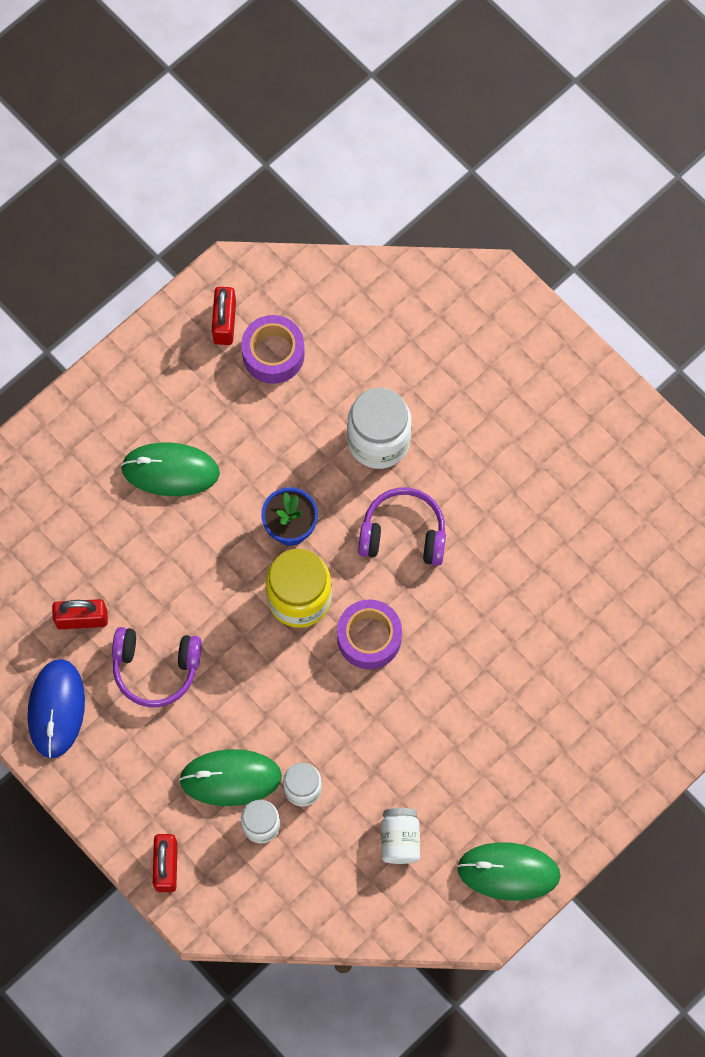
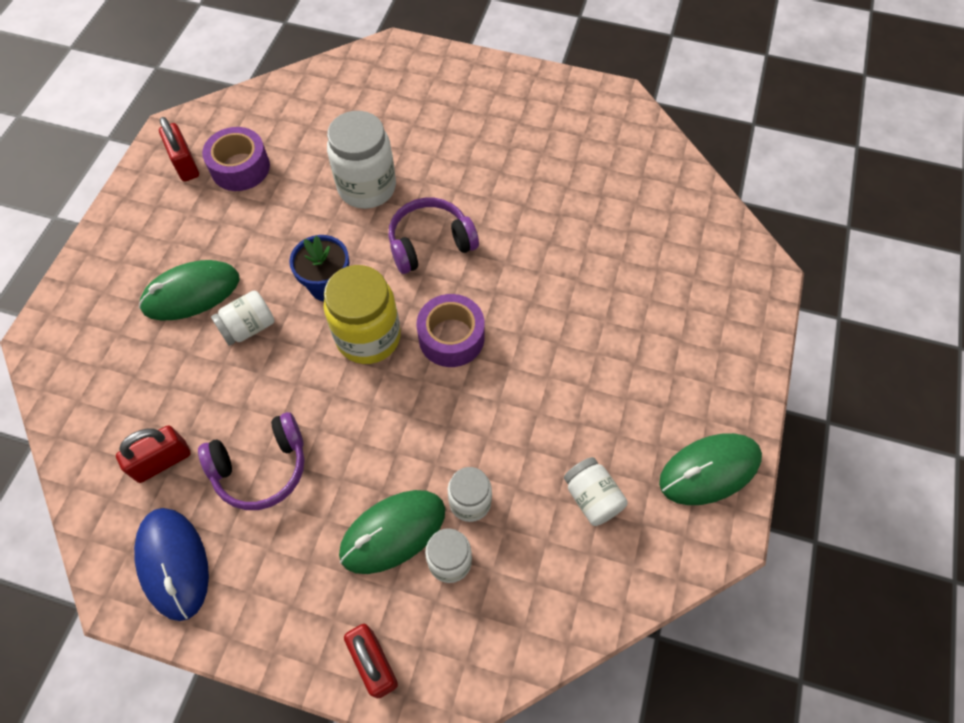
camera: 30 degrees left, 10 degrees down
none -> white jar [211,291,275,346]

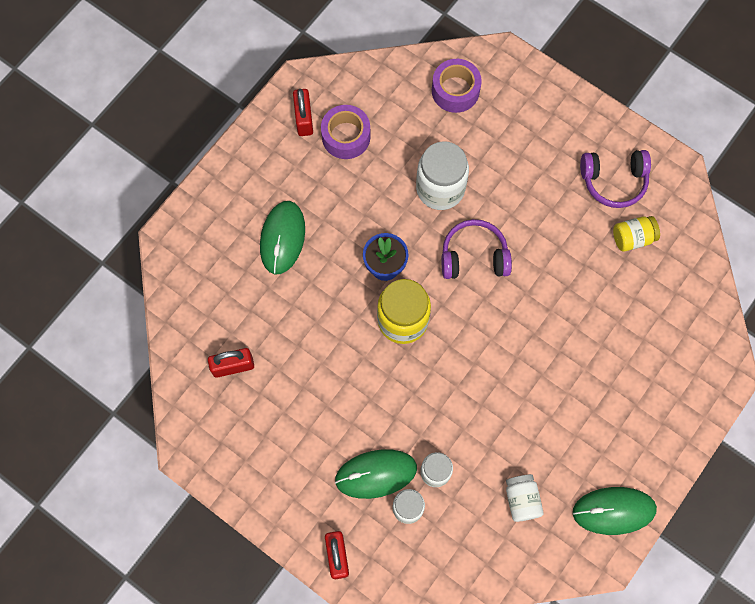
camera: 20 degrees right, 10 degrees up
blue mouse [134,508,209,621] -> none
green mouse [139,260,239,320] -> green mouse turned 75 degrees counterclockwise [260,201,305,274]
purple headphones [198,412,305,510] -> purple headphones moved to [580,150,651,208]
white jar [211,291,275,346] -> none
purple tape [416,294,485,367] -> purple tape moved to [432,59,482,113]
none -> yellow jar [613,216,660,252]

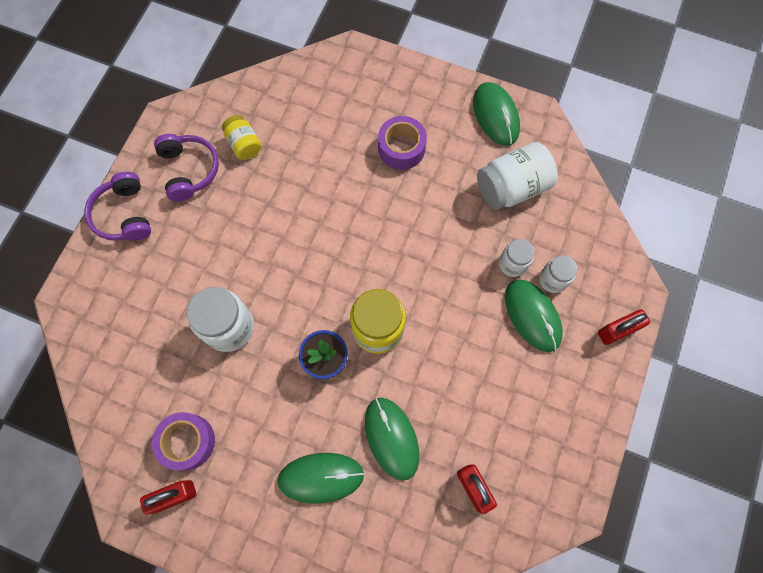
camera: 105 degrees left, 0 degrees up
purple tape [432,59,482,113] -> purple tape moved to [378,116,427,170]
purple headphones [442,219,512,279] -> purple headphones moved to [84,172,151,241]
white jar [506,474,544,522] -> white jar [477,142,558,210], size x1.73
none -> green mouse [365,398,419,481]

